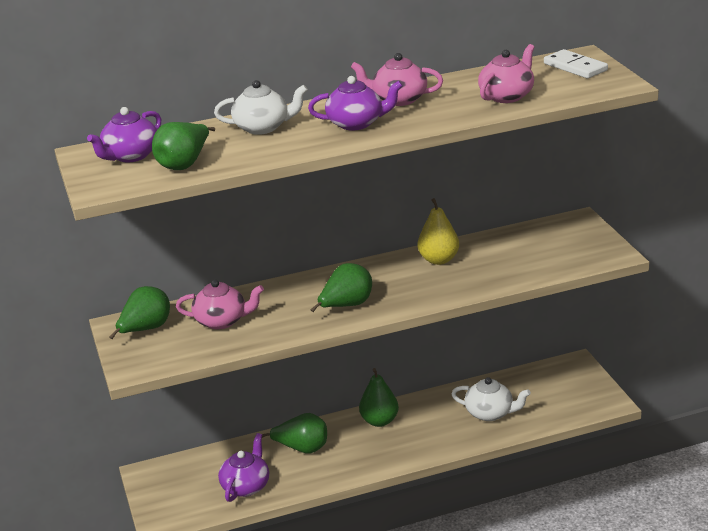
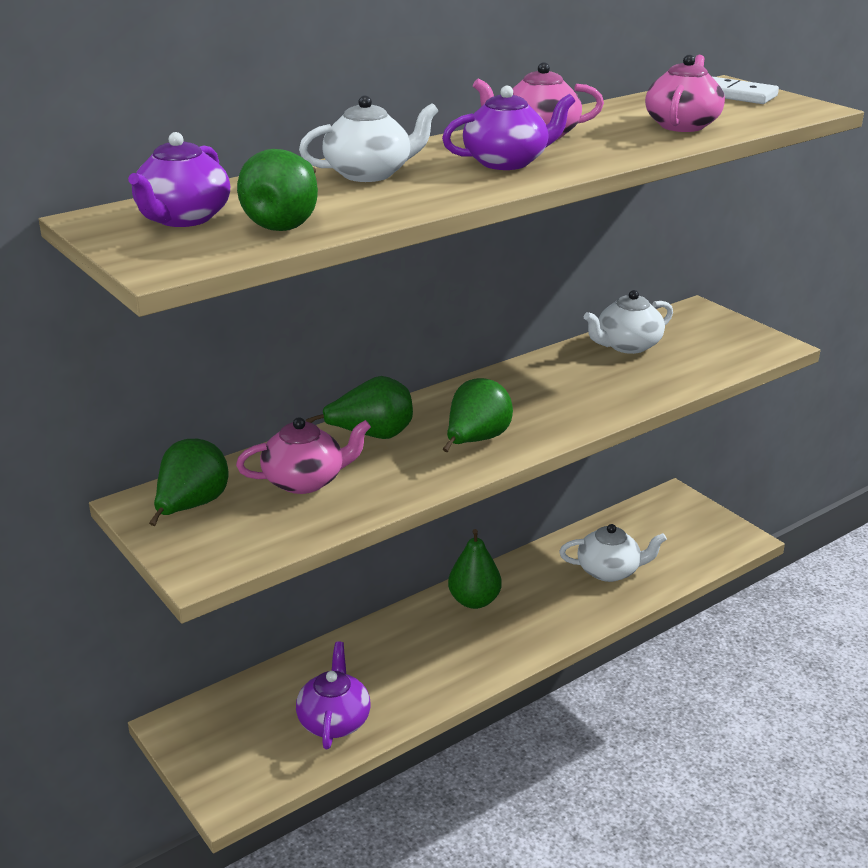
camera: 20 degrees left, 0 degrees up
green pear [262,413,327,454] -> green pear moved to [306,376,413,439]
yellow pear [418,198,459,265] -> none
none -> white teapot [584,290,673,354]

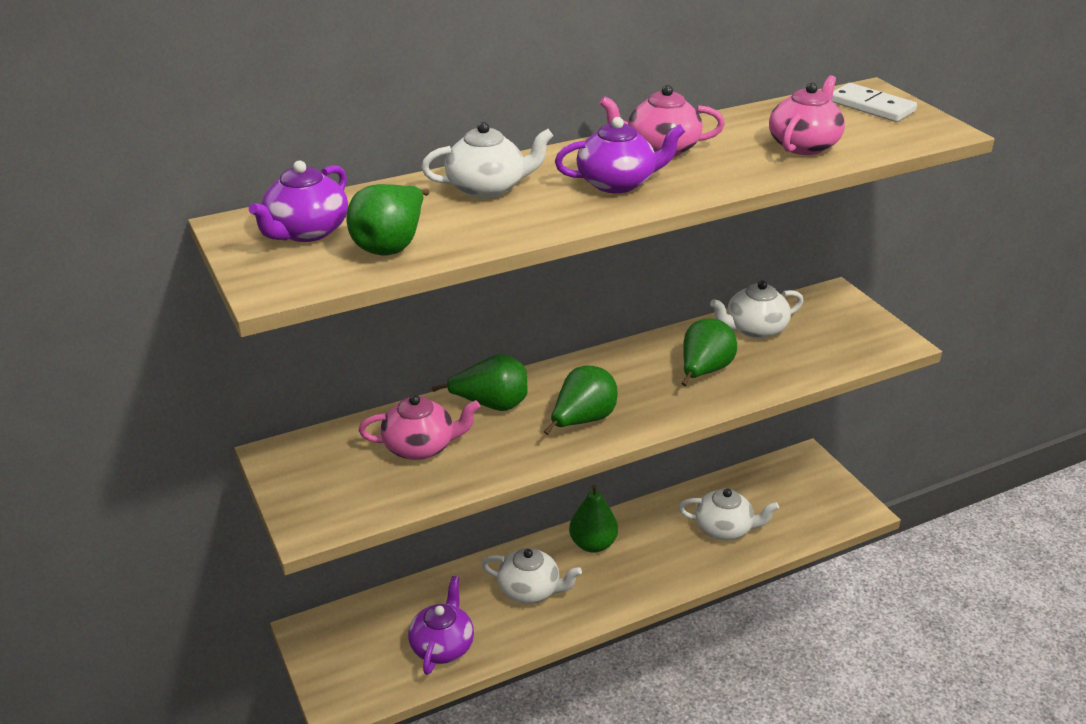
camera: 10 degrees right, 5 degrees up
green pear [149,439,228,526] -> green pear moved to [681,318,737,386]
none -> white teapot [481,548,582,604]

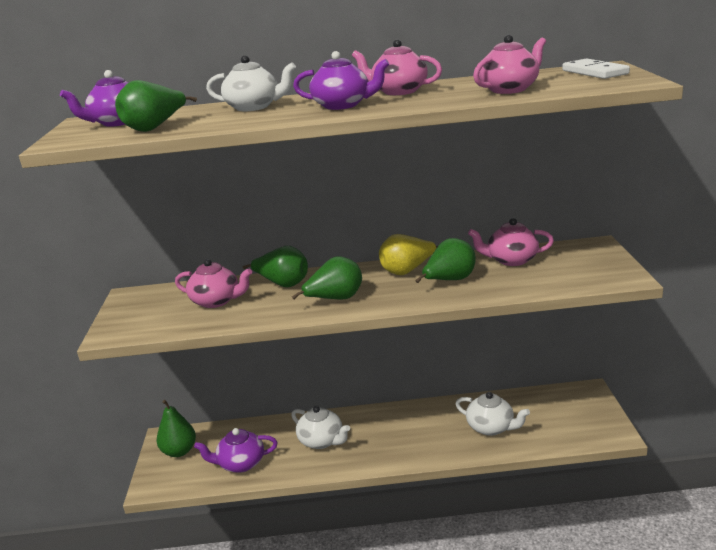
camera: 25 degrees right, 10 degrees down
purple teapot [408,576,474,675] -> purple teapot turned 135 degrees counterclockwise [194,428,278,473]
green pear [569,484,618,553] -> green pear moved to [157,400,196,457]
white teapot [710,280,804,339] -> pink teapot [468,218,554,266]
none -> yellow pear [379,234,438,275]

